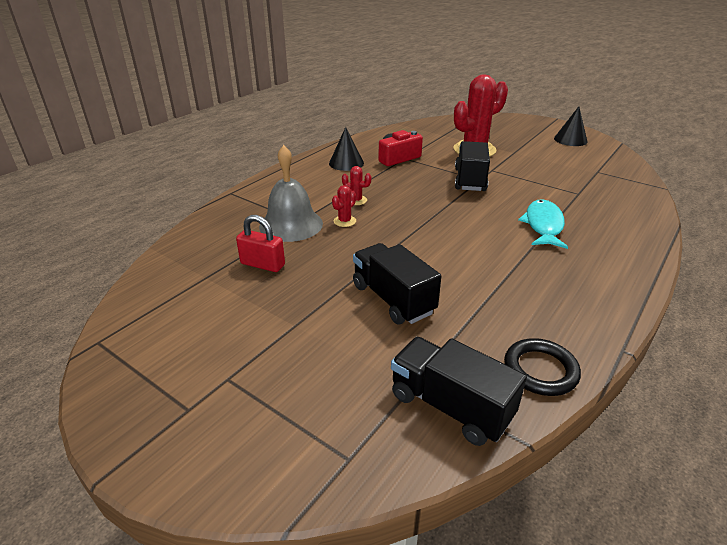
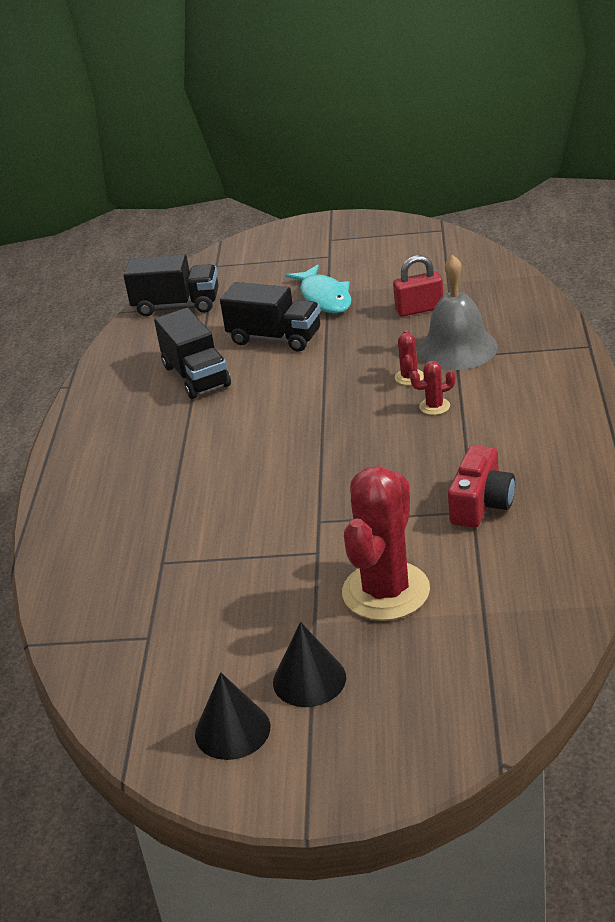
camera: 150 degrees right, 0 degrees up
black cone [329,127,364,171] -> black cone moved to [273,622,346,707]
black truck [455,141,490,191] -> black truck moved to [154,308,231,399]
black ring [504,338,581,396] -> none
turquoise fish [518,200,568,249] -> turquoise fish moved to [285,265,351,313]

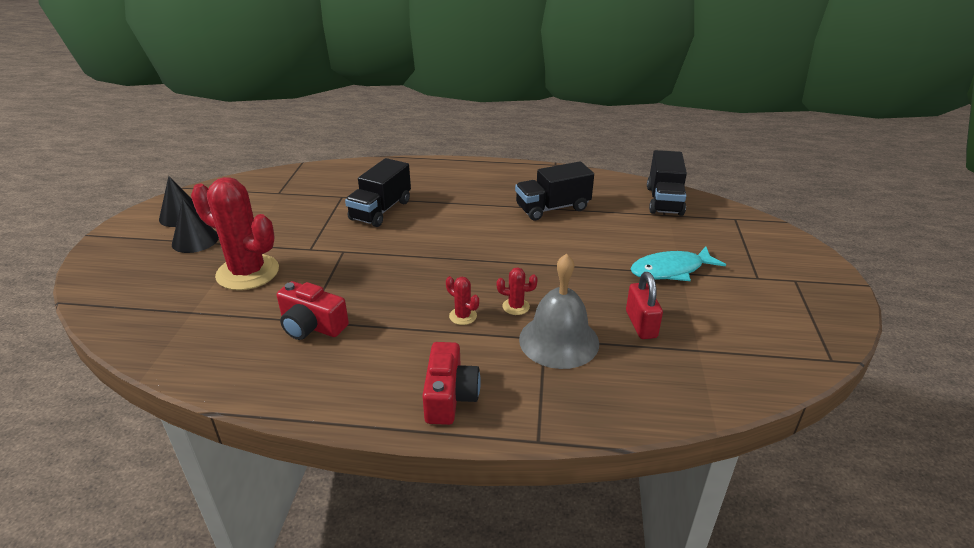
camera: 90 degrees right, 0 degrees up
black truck [220,282,321,352] -> black truck moved to [345,158,411,227]
red cactus [410,361,456,415] -> red cactus turned 45 degrees counterclockwise [446,276,479,325]
none -> red camera [422,342,481,425]

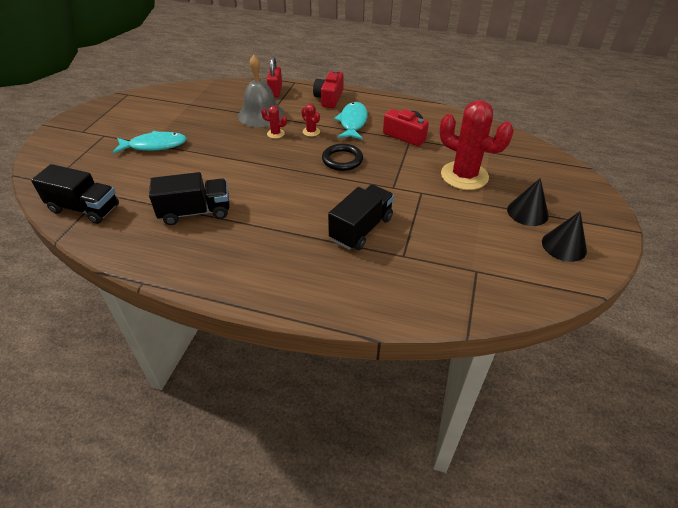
camera: 170 degrees left, 10 degrees up
red padlock [626,272,663,339] -> red padlock moved to [267,57,282,97]
black truck [647,150,687,216] -> black truck turned 90 degrees clockwise [31,164,119,224]
none -> black ring [322,144,363,171]
none -> turquoise fish [334,102,368,140]

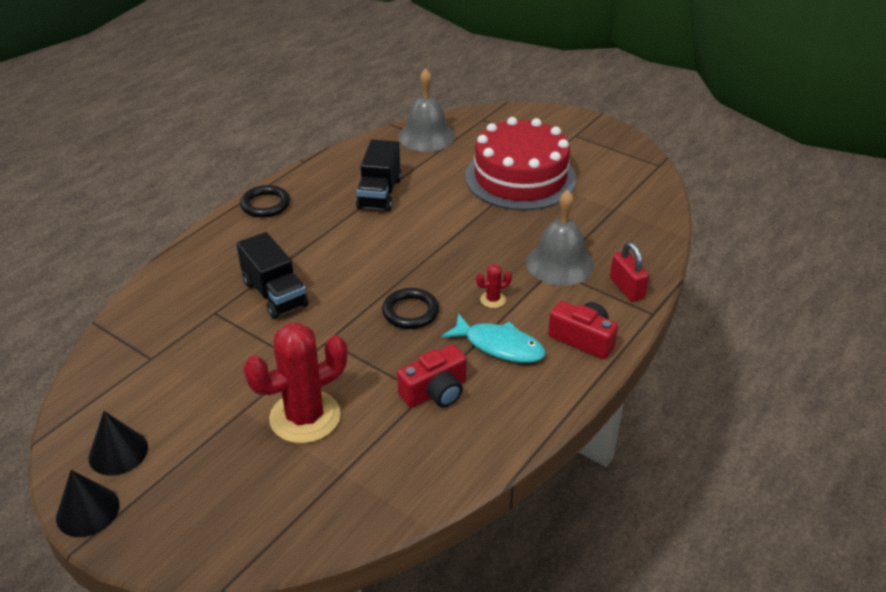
camera: 110 degrees right, 5 degrees down
black truck [31,164,119,224] -> grey bell [399,69,455,152]
turquoise fish [113,131,187,154] -> red cake [465,117,576,210]
red cactus [261,106,287,139] -> none
red padlock [267,57,282,97] -> red padlock turned 45 degrees clockwise [610,242,649,302]
black cone [507,178,549,226] -> black cone moved to [56,470,120,537]
none -> black ring [240,185,290,218]

